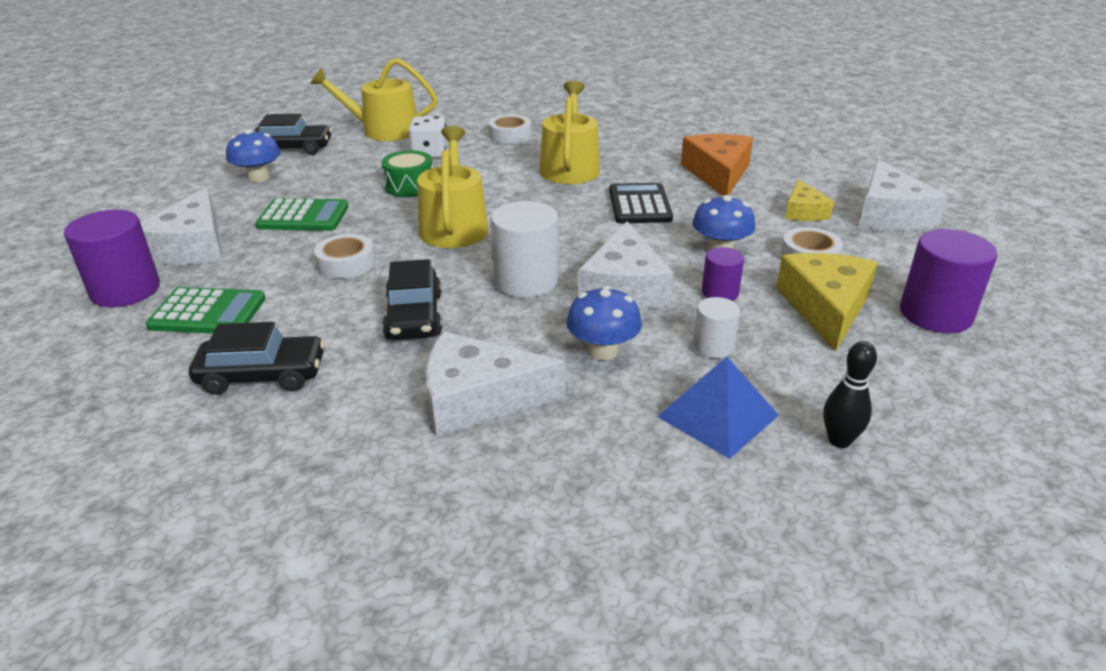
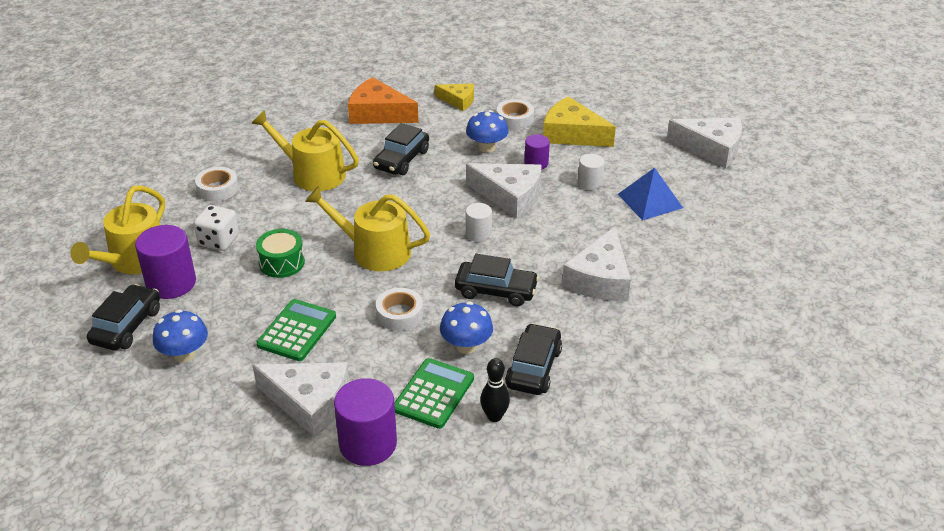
camera: 70 degrees left, 5 degrees up
white cylinder [491,201,559,298] -> white cylinder [466,203,492,242], size x0.56
blue mushroom [566,286,642,360] -> blue mushroom moved to [440,301,493,354]
black calculator [609,183,673,223] -> black car [373,123,429,175]
black bowling pin [823,341,877,448] -> black bowling pin moved to [480,358,510,422]
white cheese [859,159,947,230] -> white cheese moved to [667,118,742,168]
purple cylinder [900,229,997,333] -> purple cylinder moved to [135,225,196,299]

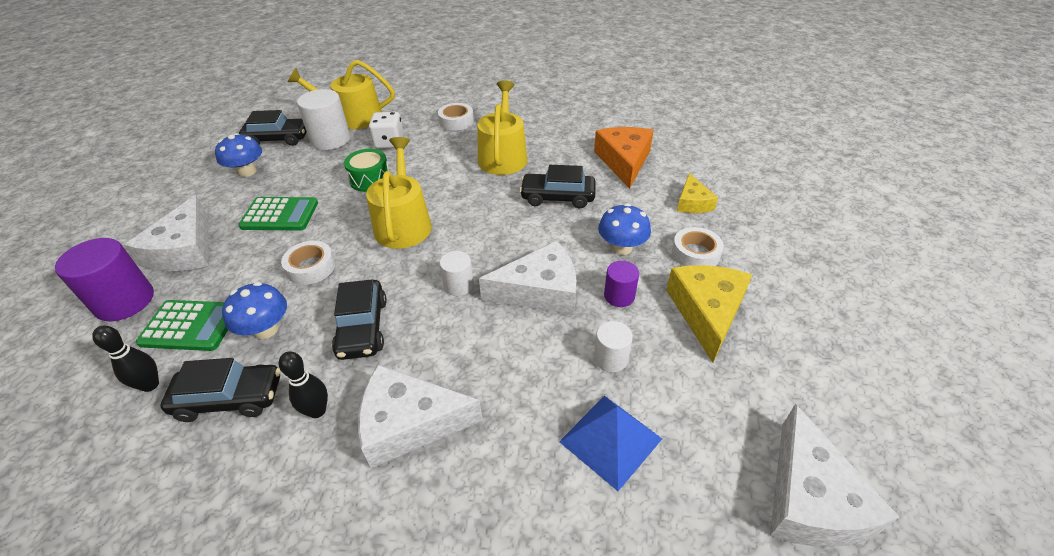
camera: 70 degrees right, 5 degrees up
purple cylinder [135,225,196,299] -> white cylinder [297,89,350,150]
white cheese [466,163,542,219] -> white cheese turned 105 degrees counterclockwise [479,241,577,315]
none -> black bowling pin [279,351,328,418]

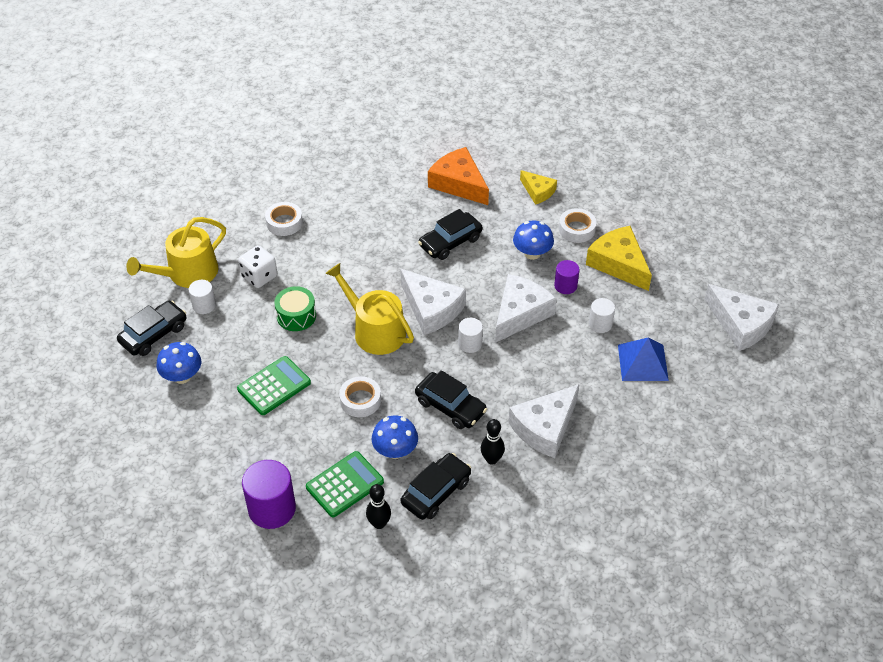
camera: 45 degrees left, 5 degrees up
white cheese [125,195,209,271] -> white cheese moved to [400,269,466,335]
white cylinder [297,89,350,150] -> white cylinder [189,280,216,314], size x0.56
yellow watering can [477,80,527,175] -> none

